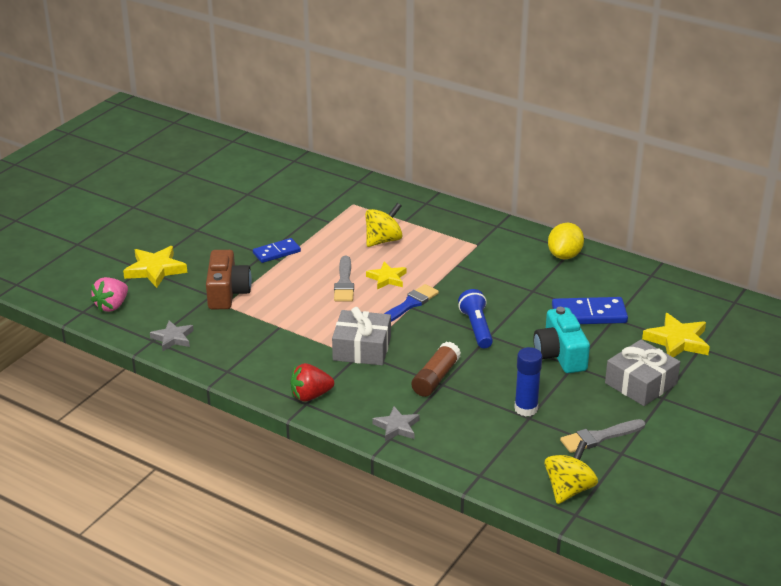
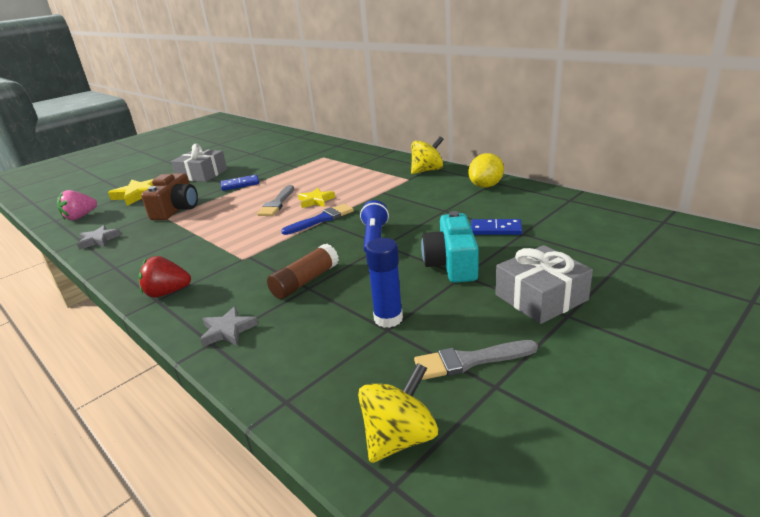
camera: 15 degrees right, 5 degrees down
grey gift [332,307,391,365] -> grey gift moved to [171,144,227,182]
yellow spinning top [365,203,403,247] -> yellow spinning top moved to [411,136,444,174]
blue domino [552,297,628,324] -> blue domino [471,219,522,235], size x0.65
yellow star [642,313,710,357] -> none

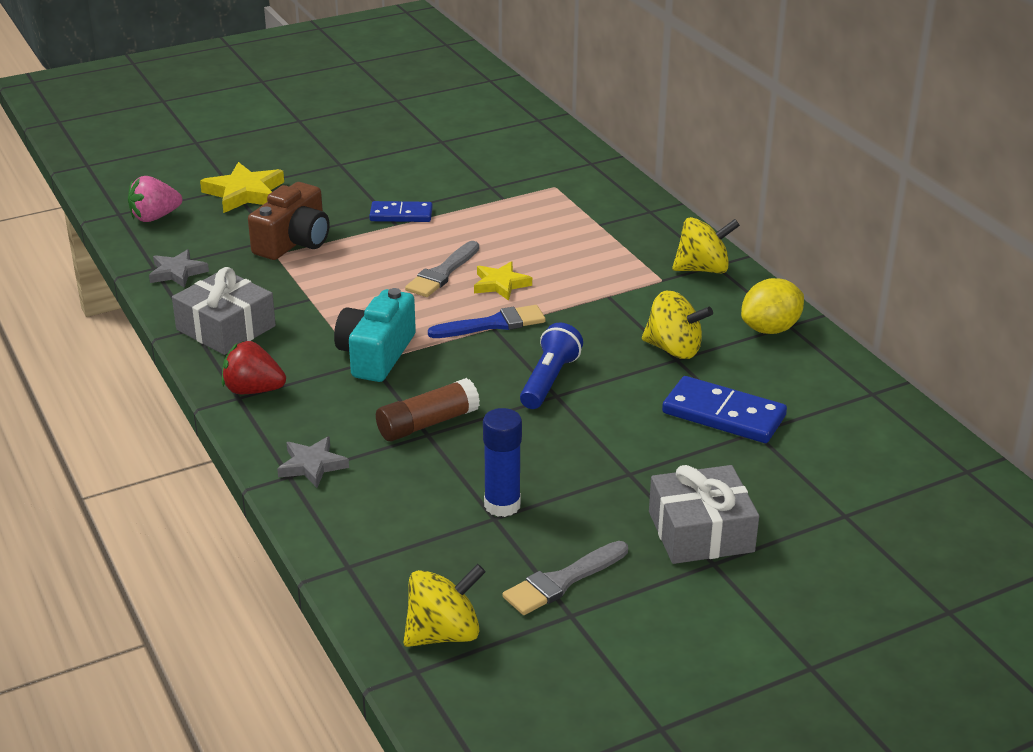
camera: 15 degrees right, 5 degrees up
grey gift [171,144,227,182] -> grey gift moved to [172,267,276,355]
grey brush [414,340,538,380] -> grey brush turned 45 degrees counterclockwise [503,541,628,615]
turquoise camera [421,211,479,283] -> turquoise camera moved to [334,288,416,382]
blue domino [471,219,522,235] -> blue domino [662,376,787,443], size x1.53
none -> yellow spinning top [642,291,713,359]

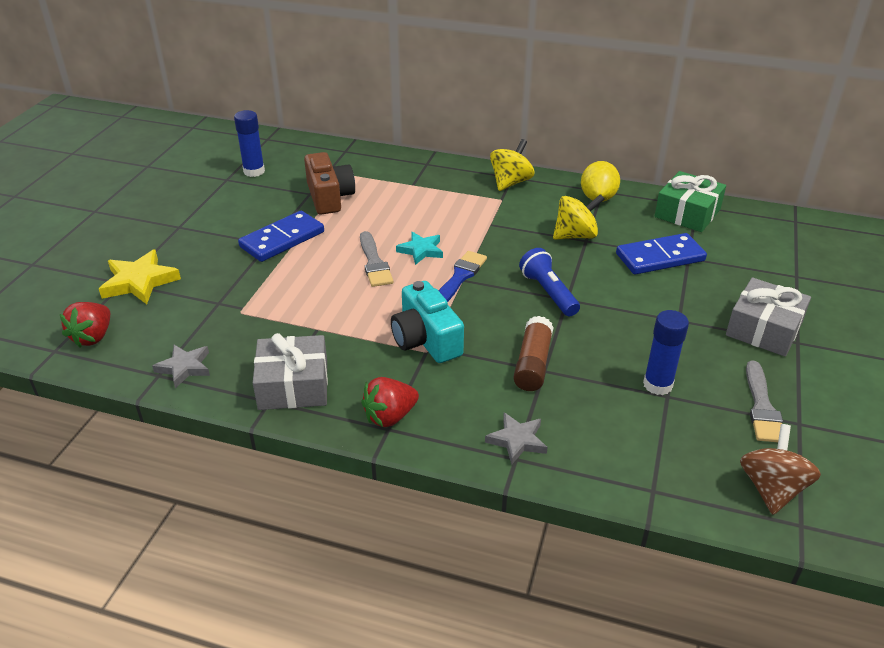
camera: 45 degrees left, 5 degrees up
pink strawberry [128,176,182,222] -> red strawberry [60,302,110,347]
brown camera [248,182,330,260] -> brown camera moved to [304,152,355,215]
blue domino [369,201,433,222] -> blue domino [238,211,324,262], size x1.53
yellow spinning top [404,564,485,647] -> brown spinning top [740,424,821,515]
yellow star [474,261,532,301] -> turquoise star [396,232,443,265]
none -> blue glue stick [234,110,265,177]
none -> green gift [655,171,726,232]

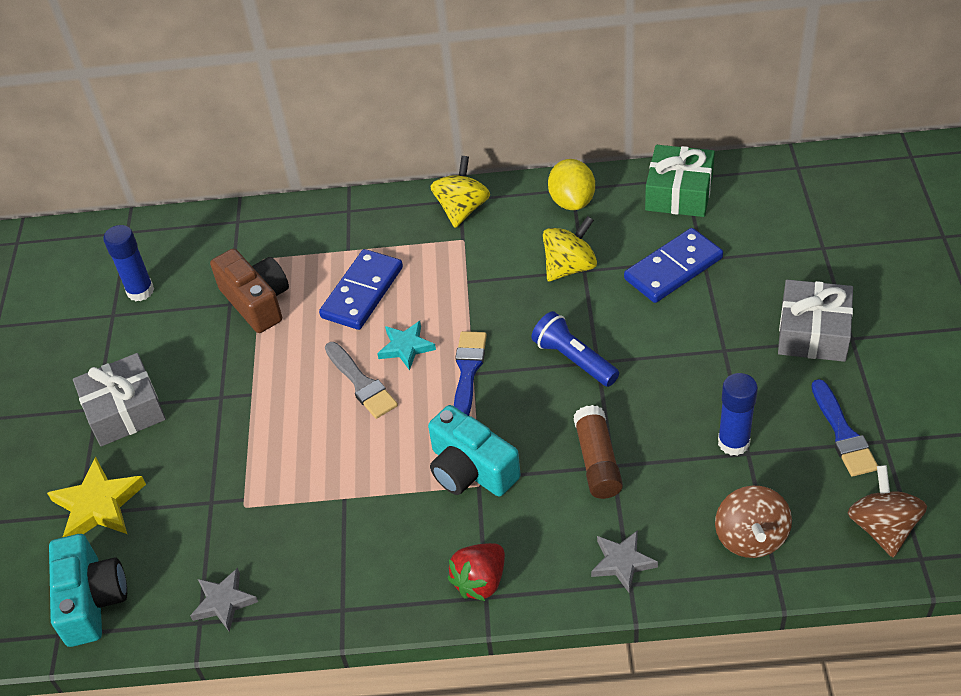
camera: 15 degrees left, 10 degrees up
red strawberry [60,302,110,347] -> turquoise camera [49,534,127,647]
blue domino [238,211,324,262] -> blue domino moved to [319,249,403,330]
grey gift [253,333,328,410] -> grey gift moved to [73,353,166,446]
grey brush [746,361,783,442] -> blue brush [812,379,878,477]
none -> brown spinning top [715,486,792,558]

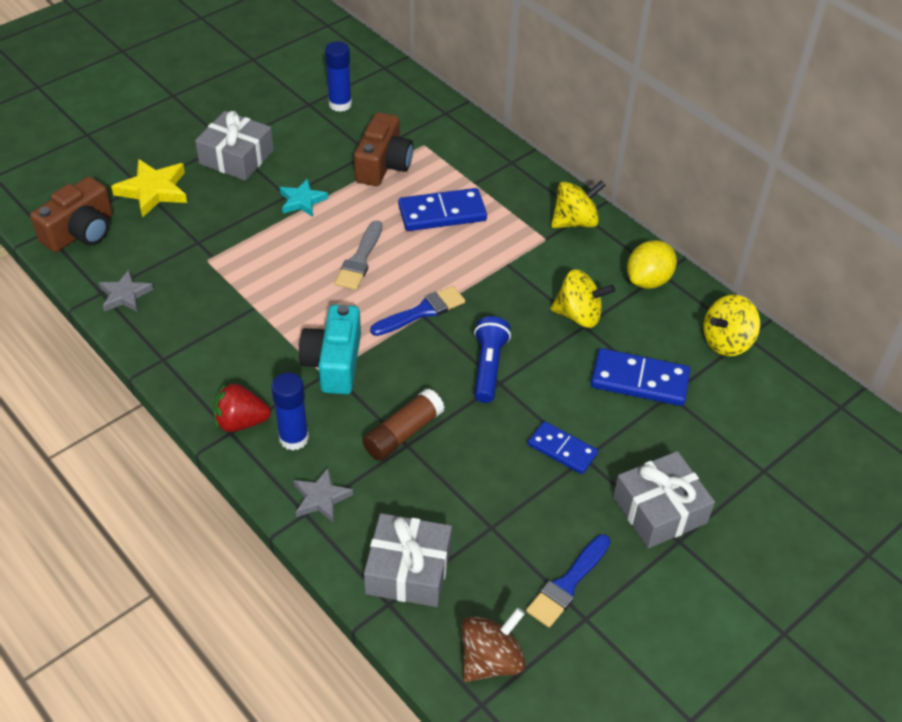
camera: 45 degrees right, 0 degrees up
turquoise camera [49,534,127,647] -> brown camera [30,176,113,252]
turquoise star [377,321,436,370] -> turquoise star moved to [280,178,328,217]
green gift [645,145,715,217] -> yellow spinning top [704,295,760,356]
brown spinning top [715,486,792,558] -> grey gift [364,513,452,607]
blue glue stick [718,373,758,456] -> blue glue stick moved to [271,372,309,451]
none -> blue domino [528,421,598,474]

